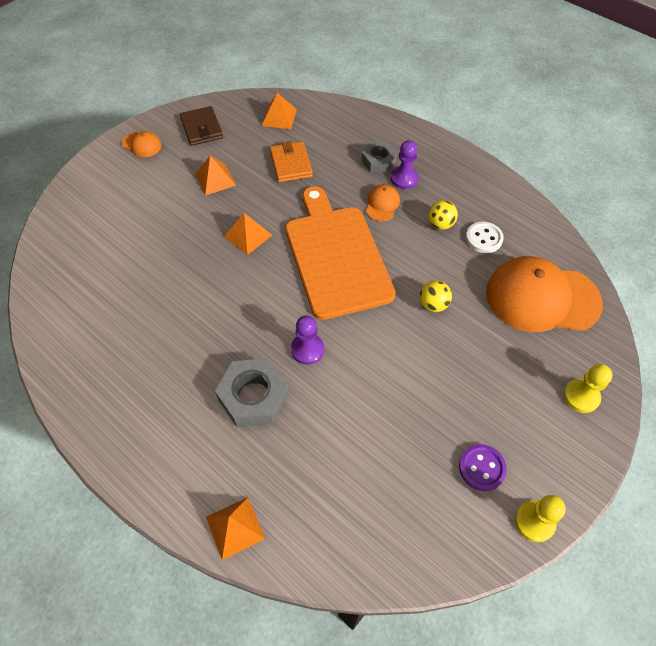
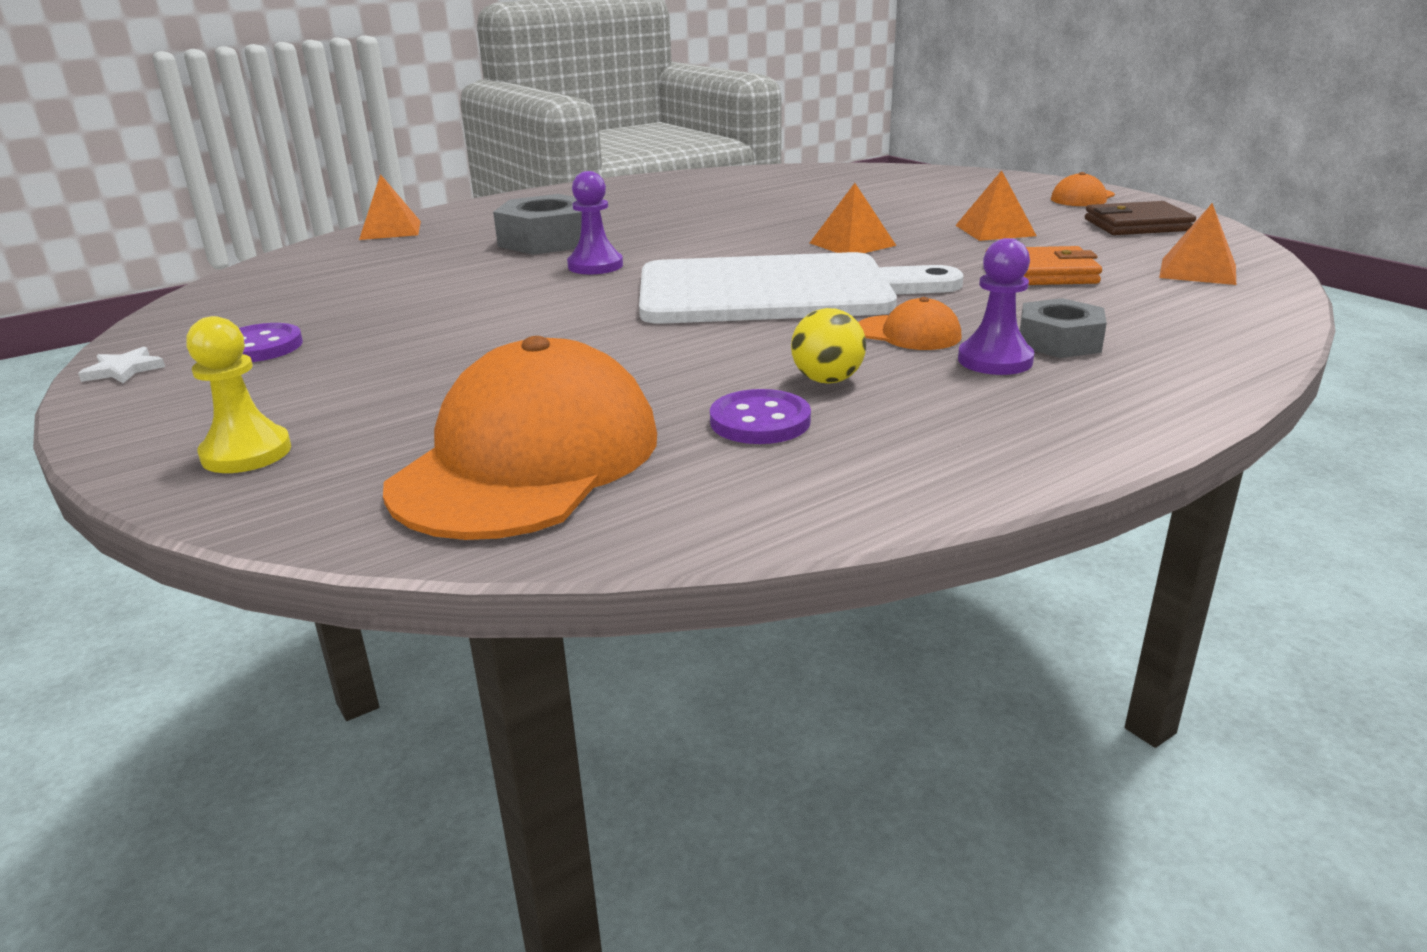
camera: 105 degrees right, 30 degrees down
orange cutting board [285,186,396,320] -> white cutting board [639,252,963,324]
yellow ball [420,280,452,312] -> none
white button [466,222,504,253] -> purple button [710,389,811,444]
yellow pawn [515,495,566,542] -> white star [78,347,165,384]

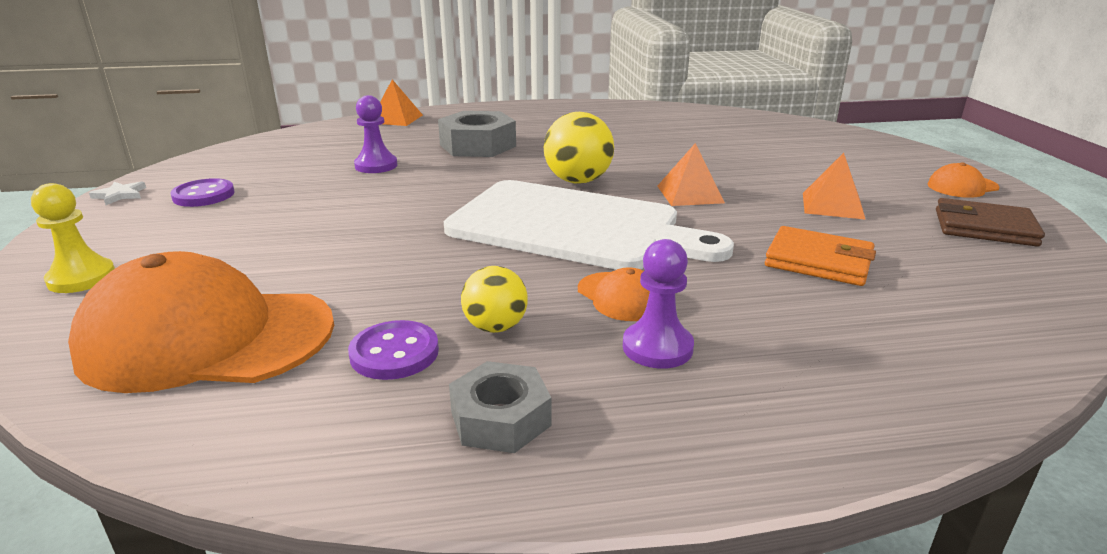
camera: 25 degrees right, 0 degrees up
orange cap [383,336,657,540] -> orange cap turned 135 degrees counterclockwise [68,251,334,393]
purple pawn [567,171,623,274] -> purple pawn moved to [354,95,397,173]
grey nut [1020,298,1107,358] -> grey nut moved to [449,361,551,453]
orange pyramid [1159,203,1236,285] -> none
none -> yellow ball [544,112,614,184]

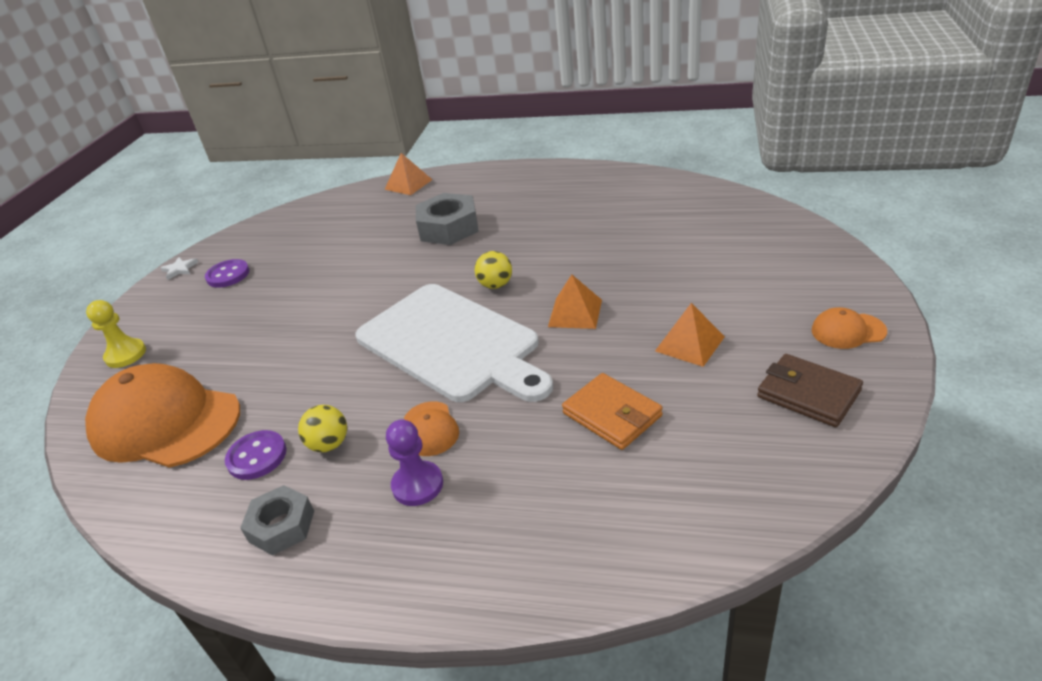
camera: 25 degrees right, 10 degrees up
purple pawn [354,95,397,173] -> none
yellow ball [544,112,614,184] -> yellow ball [475,251,512,289], size x0.62

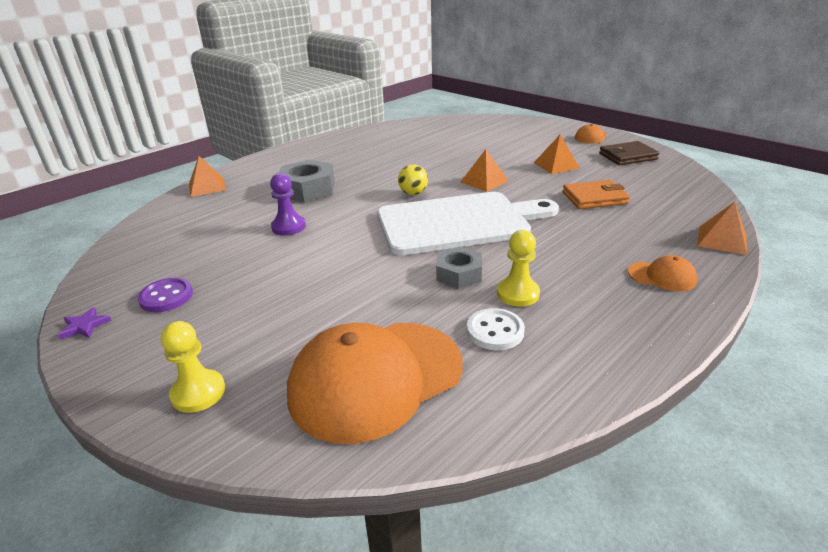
camera: 60 degrees left, 5 degrees down
white star [161,257,198,280] -> purple star [58,307,112,340]
purple button [225,430,286,480] -> white button [467,308,525,350]
grey nut [240,485,314,555] -> grey nut moved to [436,246,482,289]
yellow ball [298,405,347,452] -> yellow pawn [497,230,540,307]
purple pawn [386,419,443,506] -> purple pawn moved to [270,173,306,235]
orange cap [404,401,459,456] -> orange cap moved to [628,255,697,291]
none -> orange pyramid [697,202,747,255]

